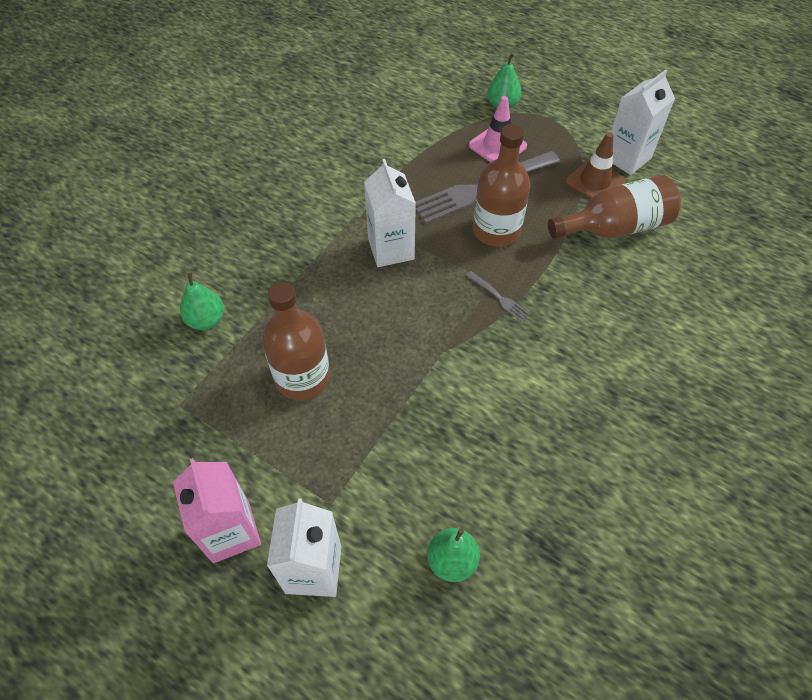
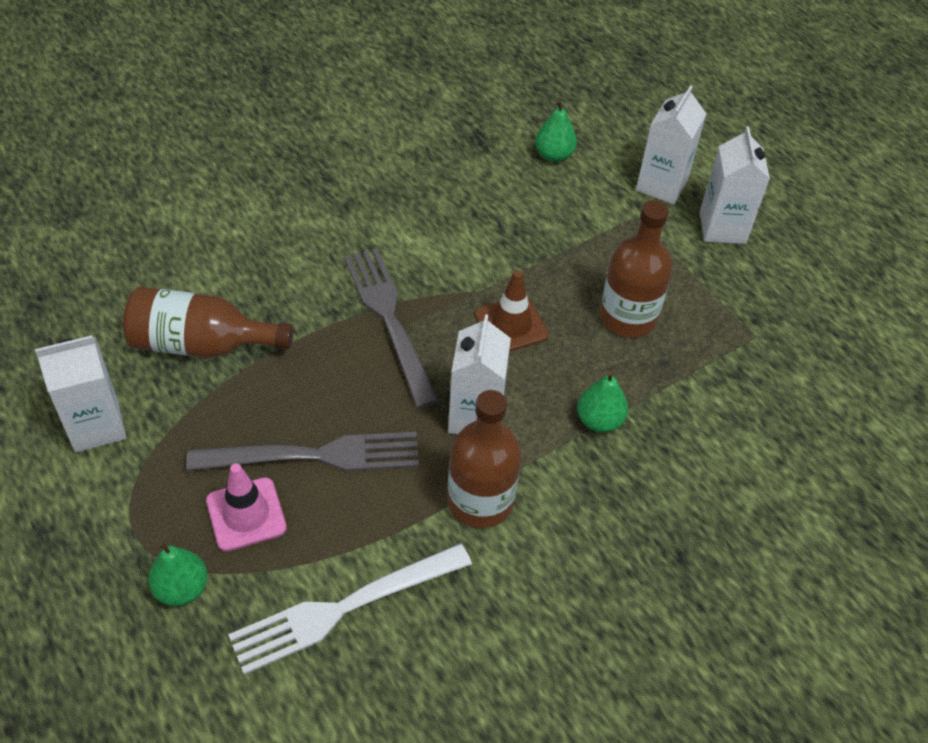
camera: 160 degrees left, 5 degrees down
pink carton [173,458,261,563] -> white carton [700,126,770,244]
green pear [180,272,224,330] -> green pear moved to [577,371,628,433]
grey fork [466,271,530,322] -> grey fork [344,248,439,408], size x2.36
brown bottle [473,124,530,247] -> brown bottle moved to [448,390,521,528]
brown traffic cone [565,132,626,200] -> brown traffic cone moved to [475,270,549,352]
none -> white fork [228,543,472,675]

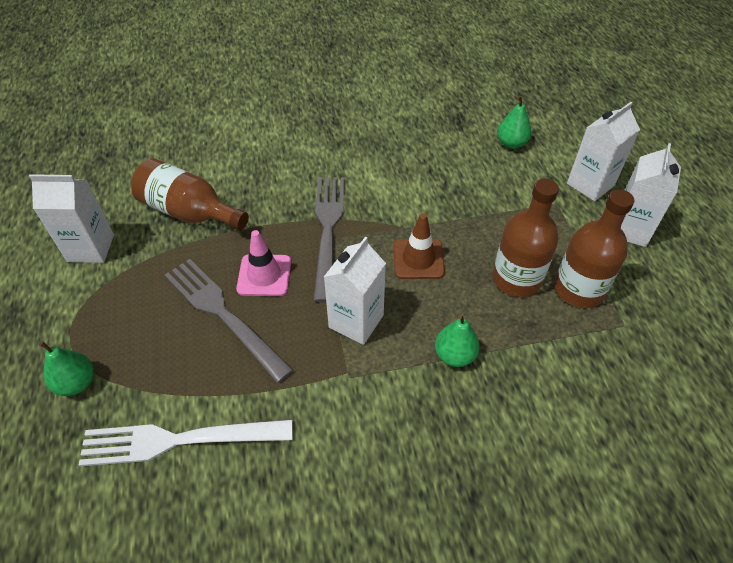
camera: 25 degrees right, 0 degrees up
grey fork [186,432,419,471] -> grey fork turned 150 degrees counterclockwise [165,259,293,383]
pink traffic cone [206,463,287,551] -> pink traffic cone moved to [236,230,291,296]
brown bottle [448,390,521,528] -> brown bottle moved to [554,189,634,308]

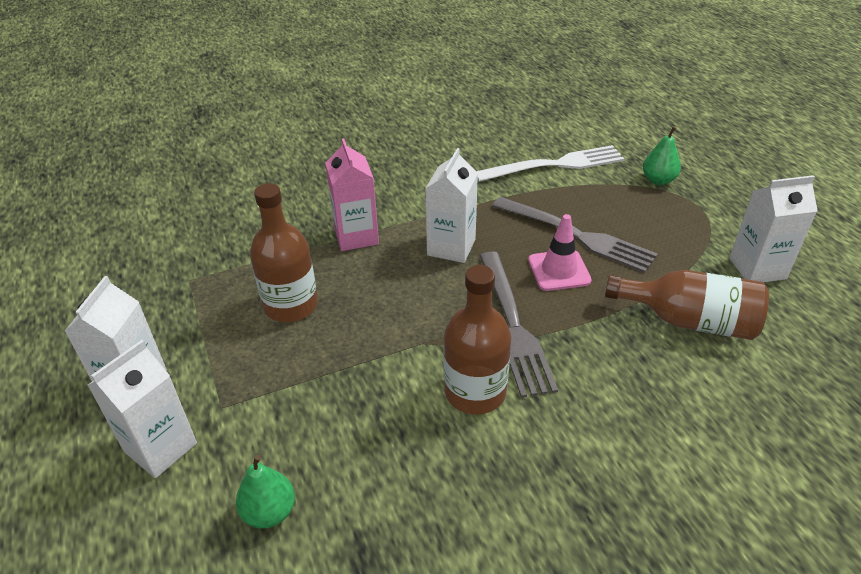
camera: 170 degrees right, 10 degrees down
brown traffic cone [393,213,445,279] -> none
green pear [435,315,480,367] -> pink carton [325,138,379,251]
brown bottle [554,189,634,308] -> brown bottle moved to [444,265,511,414]

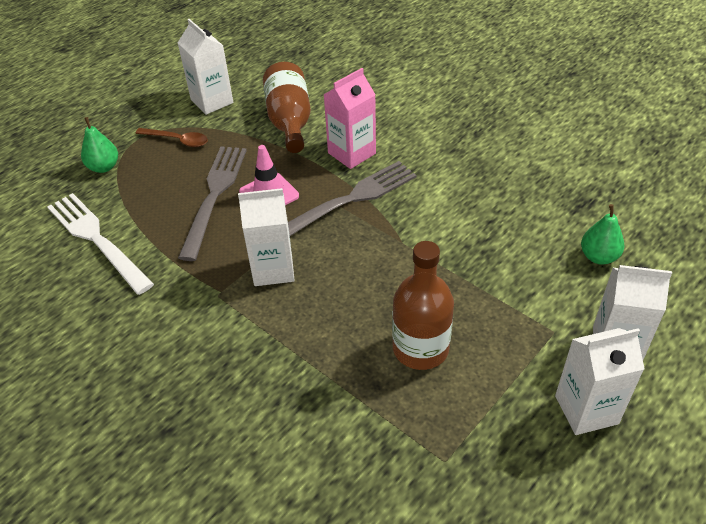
camera: 115 degrees left, 5 degrees up
pink carton [325,138,379,251] -> pink carton moved to [323,68,376,169]
brown bottle [444,265,511,414] -> none
none -> brown spoon [135,128,208,147]

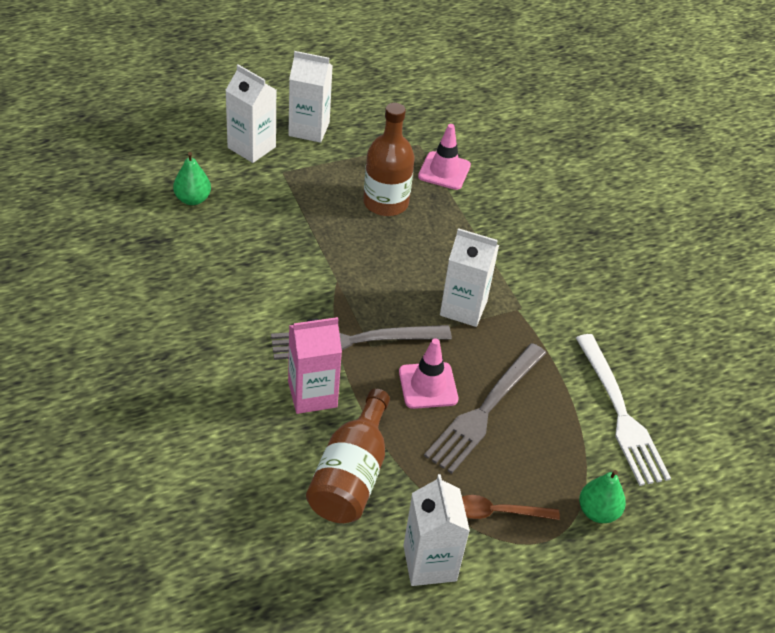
camera: 160 degrees left, 0 degrees up
brown spoon [135,128,208,147] -> brown spoon turned 45 degrees counterclockwise [462,495,560,520]
none -> pink traffic cone [418,124,471,190]

